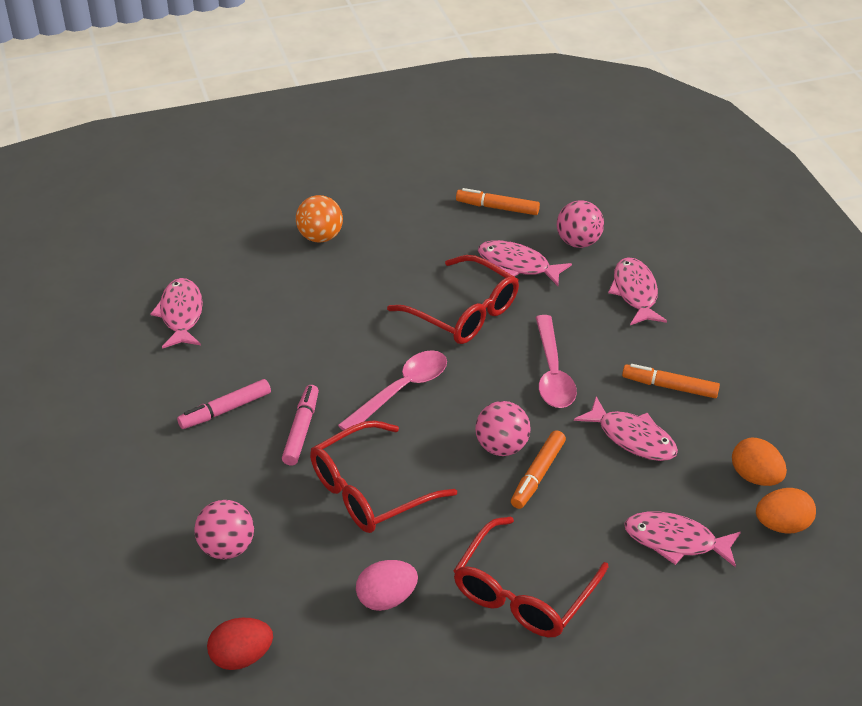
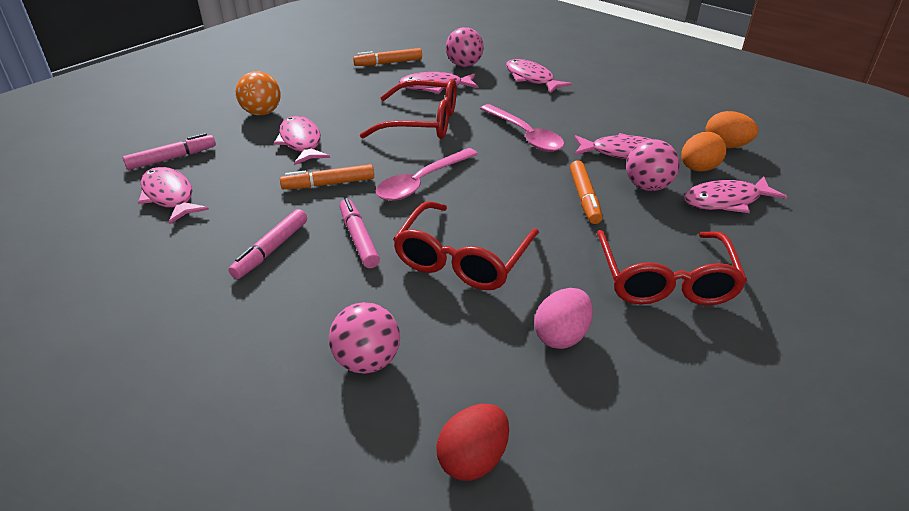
camera: 30 degrees left, 5 degrees down
pink spoon [338,350,447,430] -> pink spoon turned 150 degrees counterclockwise [376,148,478,201]
pink ball [475,401,531,456] -> pink ball moved to [626,139,679,191]
orange marker [622,364,720,398] -> orange marker moved to [280,164,374,189]
orange egg [756,488,816,534] -> orange egg moved to [681,132,726,171]
none -> pink marker [123,133,216,170]
none -> pink fish [274,116,330,165]

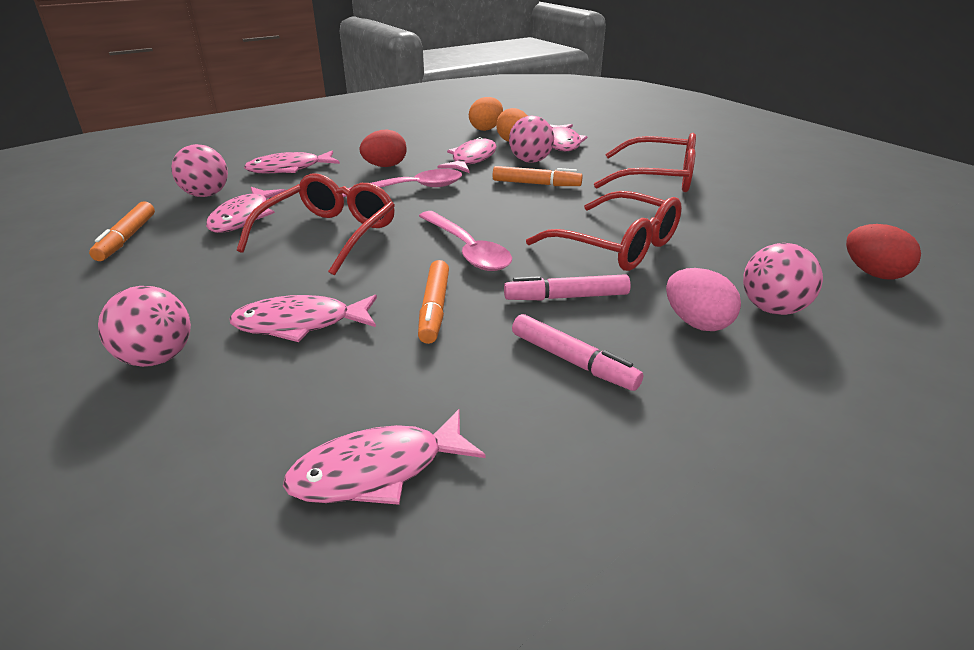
camera: 75 degrees left, 5 degrees down
pink marker [123,133,216,170] -> none
orange ball [236,71,281,115] -> pink ball [98,286,191,367]
pink egg [534,288,593,349] -> pink egg moved to [666,268,741,331]
none -> red egg [360,129,407,167]

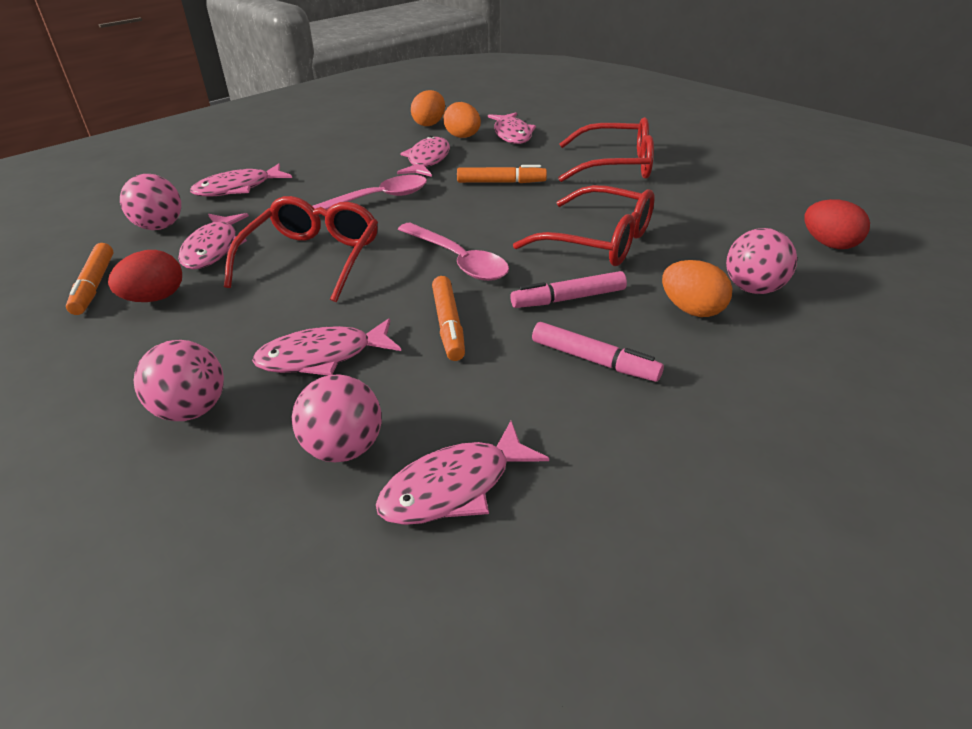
camera: 10 degrees left, 5 degrees up
red egg [360,129,407,167] -> red egg moved to [108,250,182,302]
pink ball [509,116,554,163] -> pink ball moved to [292,374,382,463]
pink egg [666,268,741,331] -> orange egg [662,260,732,317]

